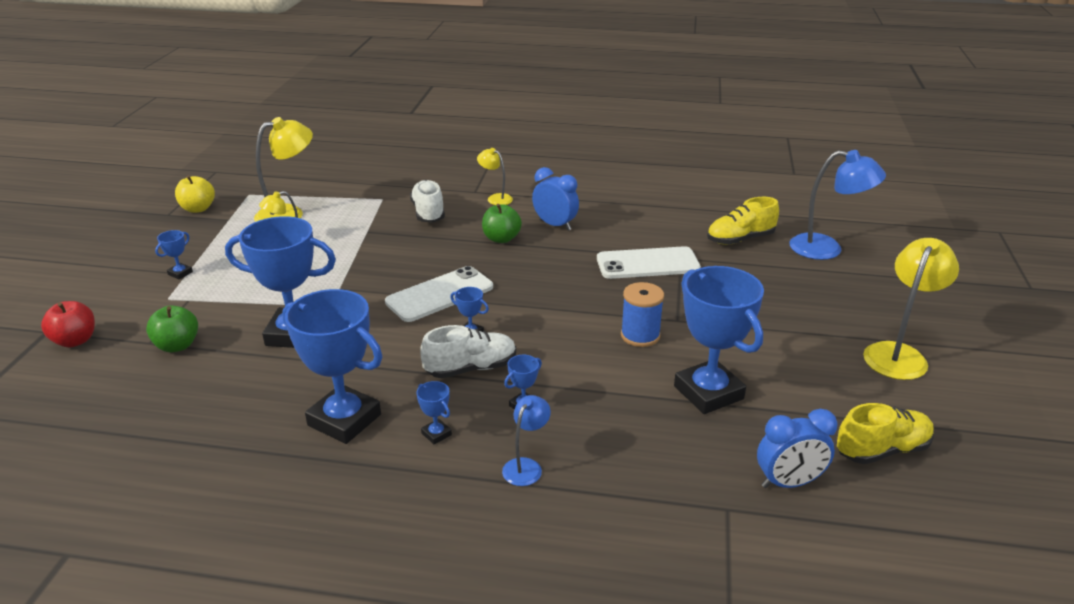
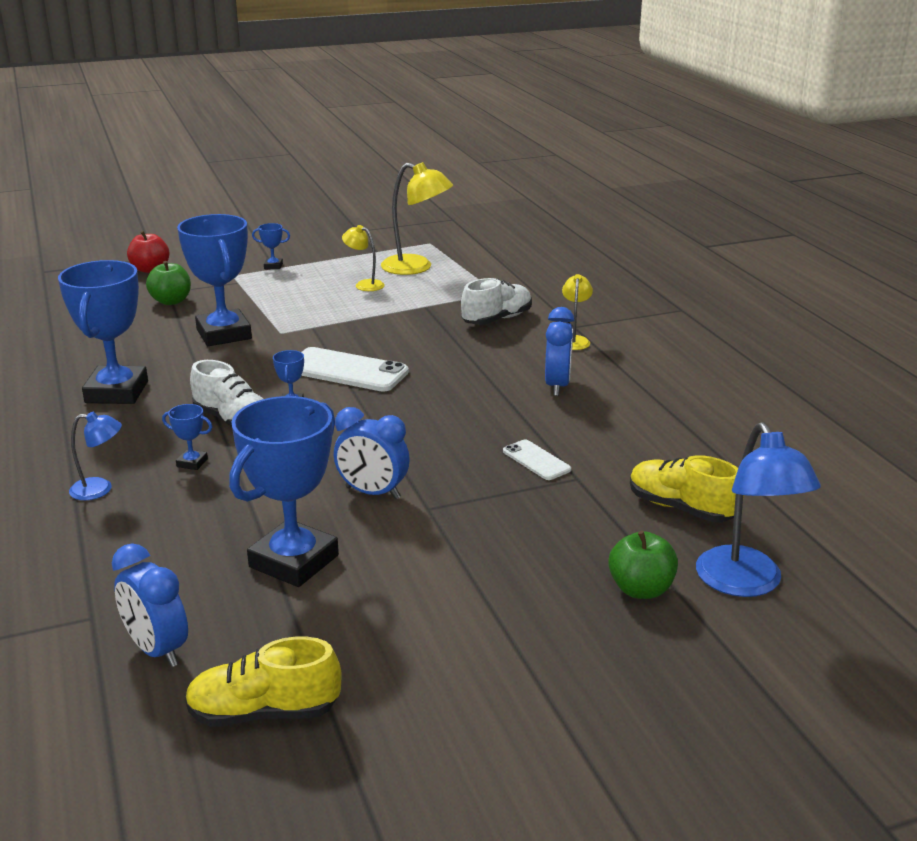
camera: 60 degrees right, 5 degrees down
yellow apple [175,175,215,213] -> none
blue trophy [416,381,452,444] -> none
green apple [482,204,522,243] -> green apple moved to [608,531,678,599]
white phone [597,246,701,279] -> white phone [503,440,571,480], size x0.54
blue spool [621,282,664,347] -> blue clock [334,407,410,499]
yellow shoe [836,403,934,464] -> yellow shoe turned 135 degrees clockwise [185,637,342,727]
yellow lamp [863,238,959,380] -> none

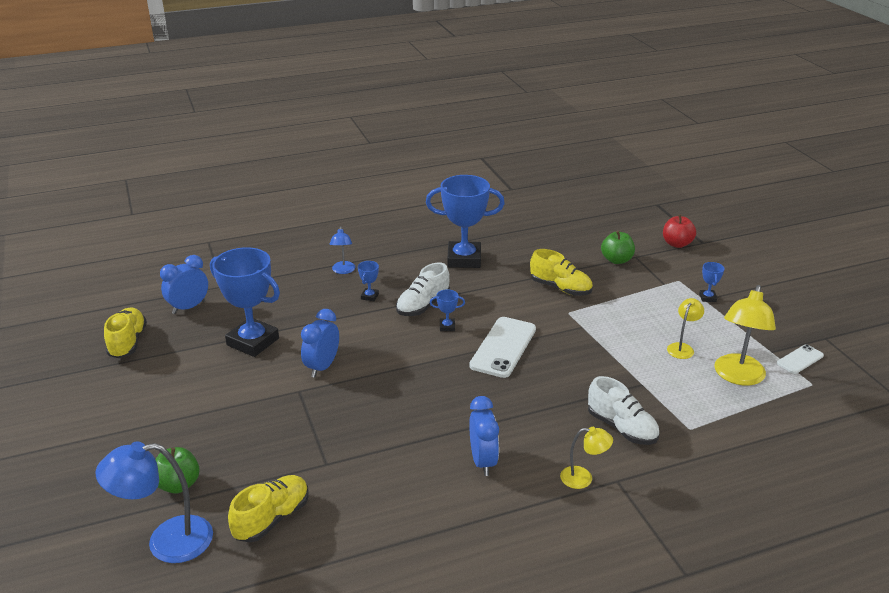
camera: 90 degrees right, 5 degrees up
blue trophy [177,214,252,346] -> yellow shoe [530,249,593,296]
white phone [503,440,571,480] -> white phone moved to [777,344,824,374]
blue clock [545,307,574,396] -> blue clock turned 105 degrees counterclockwise [469,396,499,476]

